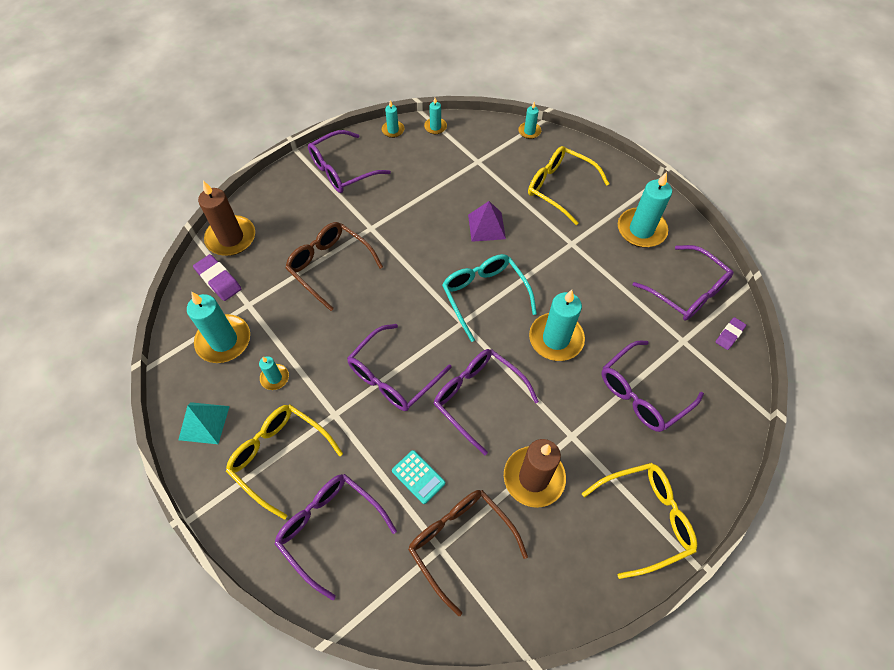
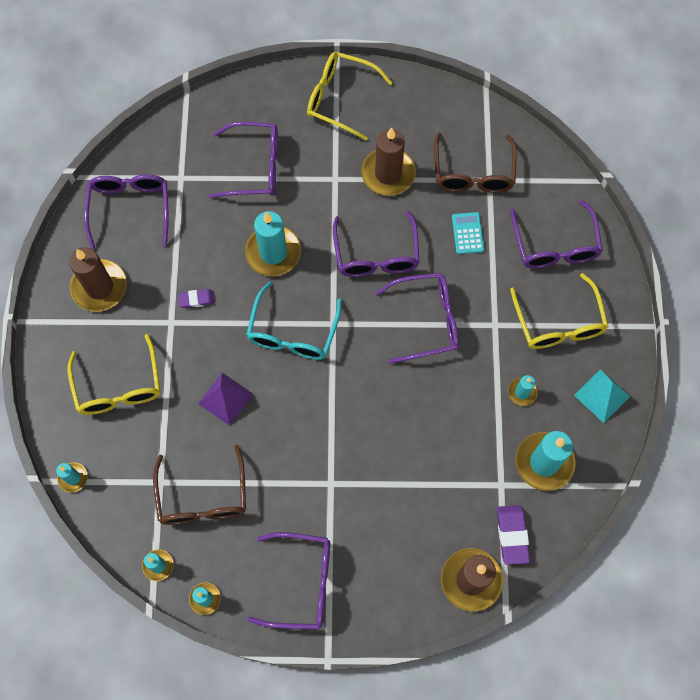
camera: 140 degrees left, 10 degrees up
brown glasses [285,222,383,311] -> brown glasses moved to [153,445,246,525]
turquoise candle [618,172,672,247] -> brown candle [69,247,127,312]
purple eraser [716,317,746,350] -> purple eraser moved to [178,289,215,308]

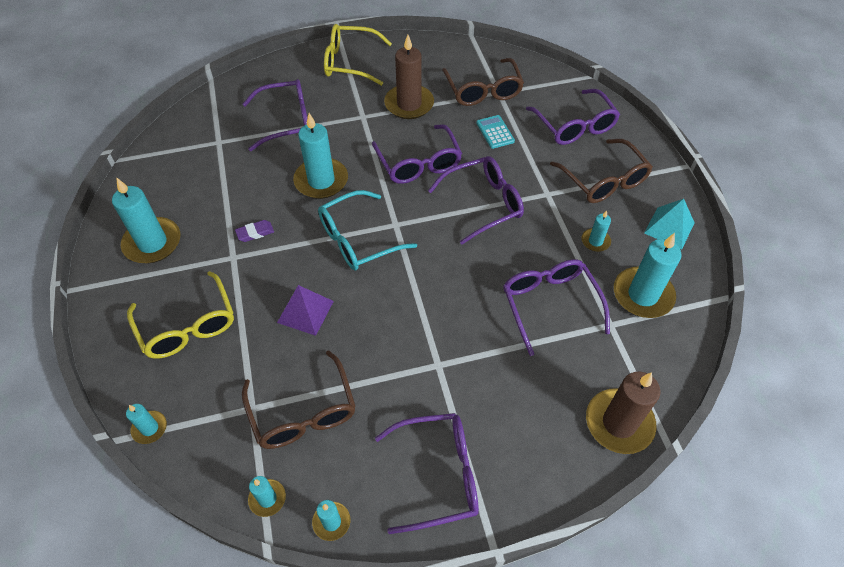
camera: 15 degrees left, 15 degrees down
brown candle [69,247,127,312] -> turquoise candle [112,177,180,263]
purple glasses [84,174,169,249] -> purple glasses moved to [503,259,610,356]
turquoise glasses [246,282,342,360] -> turquoise glasses turned 60 degrees clockwise [318,190,417,271]
purple eraser [497,505,530,565] -> none
yellow glasses [510,273,609,349] -> brown glasses [550,139,653,203]

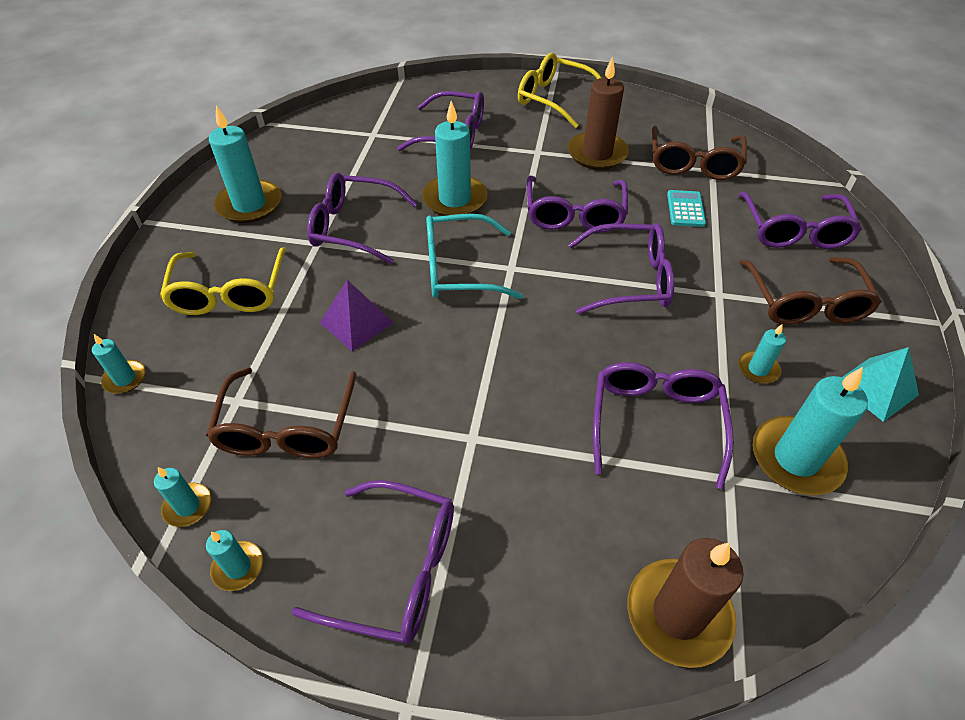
camera: 25 degrees right, 5 degrees down
purple eraser [235,220,274,242] -> purple glasses [307,172,417,264]

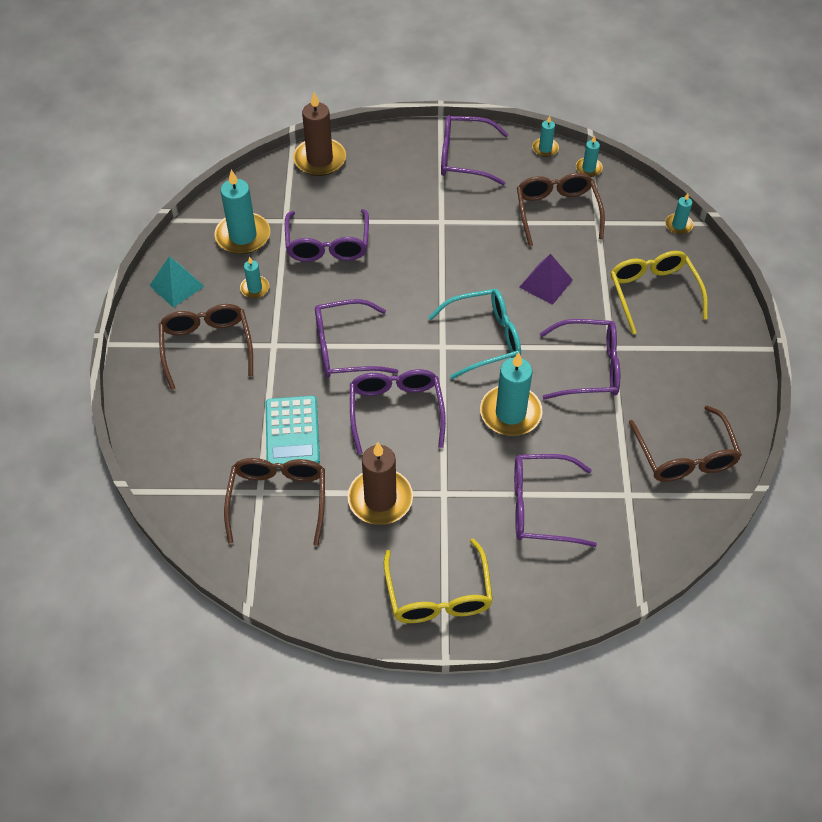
camera: 170 degrees right, 5 degrees up
turquoise candle [209,105,281,223] -> none
yellow glasses [518,53,602,128] -> yellow glasses turned 60 degrees clockwise [384,538,493,623]
turquoise calculator [667,190,706,227] -> turquoise calculator [266,396,320,469], size x1.65
purple glasses [738,192,862,249] -> none
none -> brown glasses [629,405,742,482]

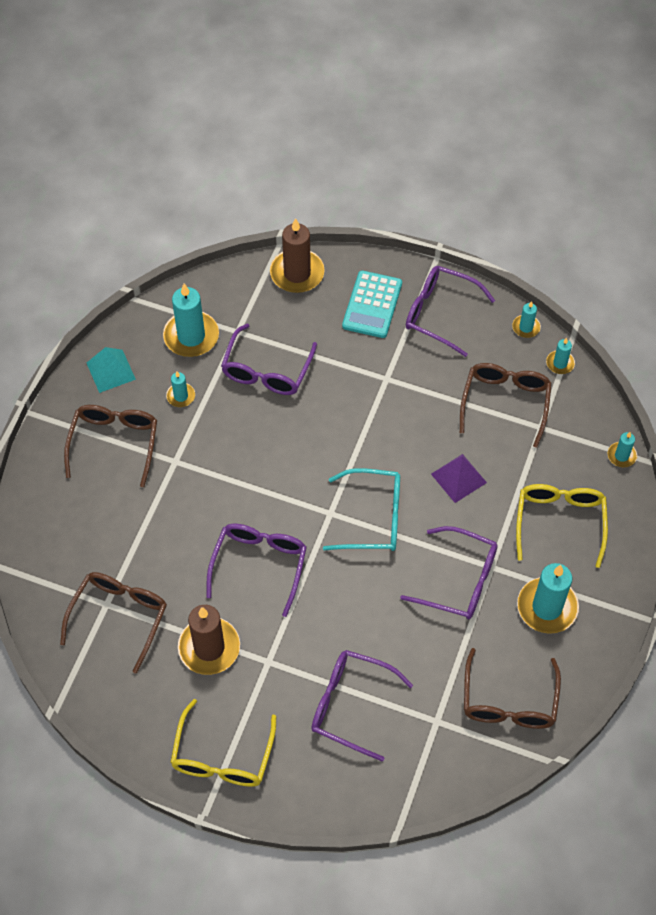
camera: 20 degrees right, 5 degrees up
turquoise calculator [266,396,320,469] -> turquoise calculator moved to [342,271,402,338]
purple glasses [315,299,398,378] -> none
turquoise candle [480,352,542,436] -> turquoise candle moved to [517,563,579,634]

